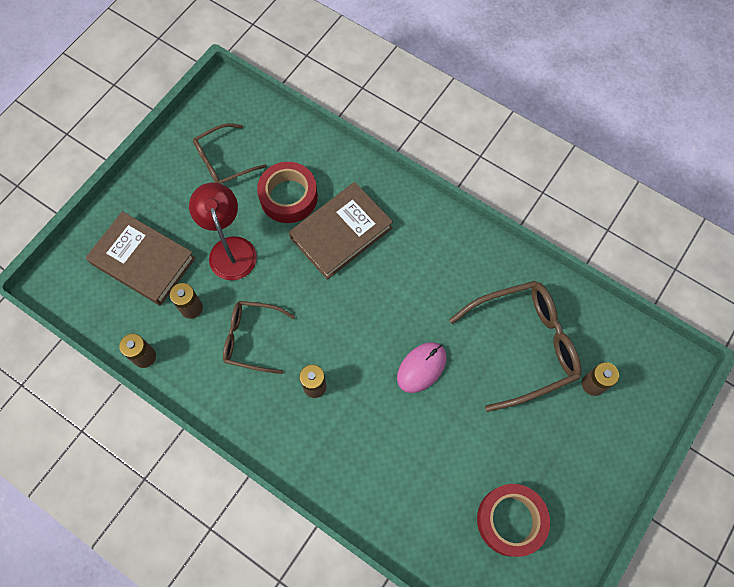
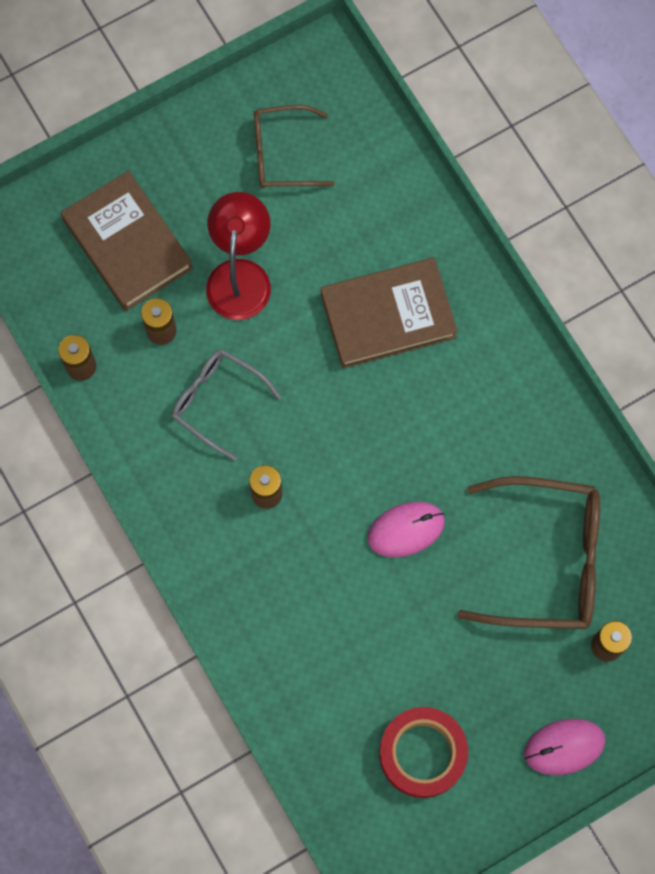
camera: 25 degrees right, 5 degrees up
brown glasses [223,301,295,374] -> grey glasses [172,349,282,461]
red tape [257,162,318,223] -> none
none -> pink mouse [524,719,606,775]

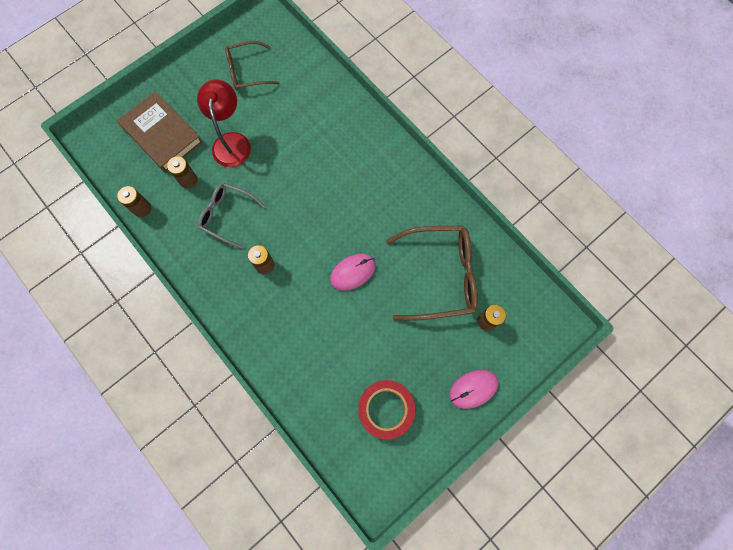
camera: 10 degrees left, 0 degrees up
brown book [321,258,458,369] -> none

